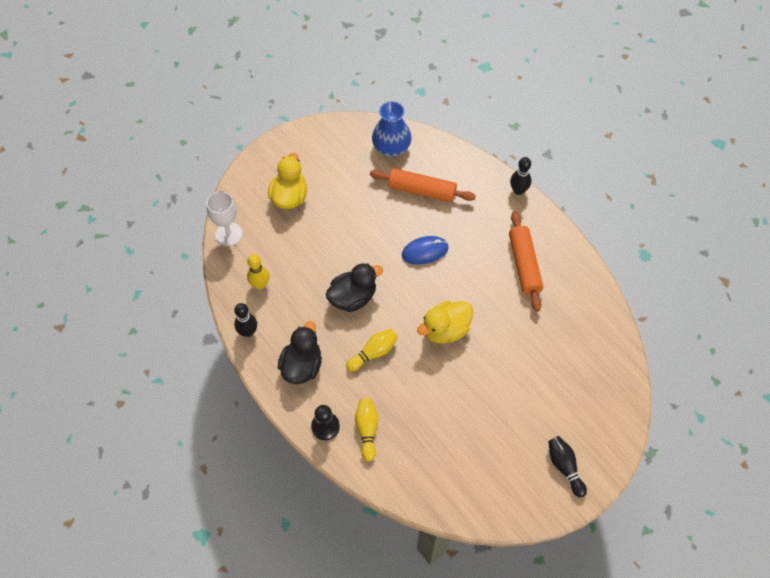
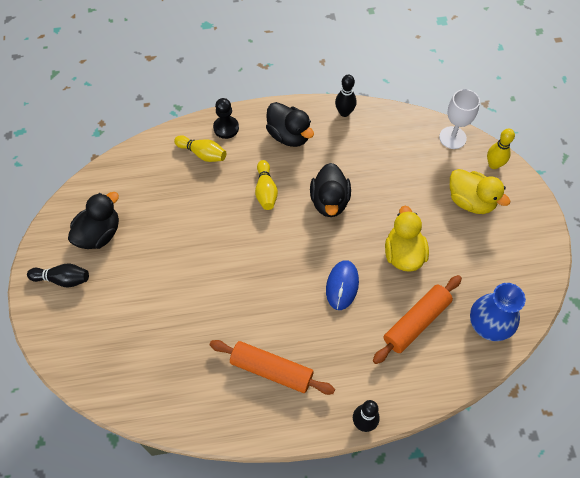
camera: 120 degrees right, 0 degrees up
yellow bowling pin [247,254,269,290] -> yellow bowling pin moved to [487,129,515,169]
yellow duck [417,301,473,344] -> yellow duck moved to [385,206,429,272]
none -> black duck [68,192,119,249]

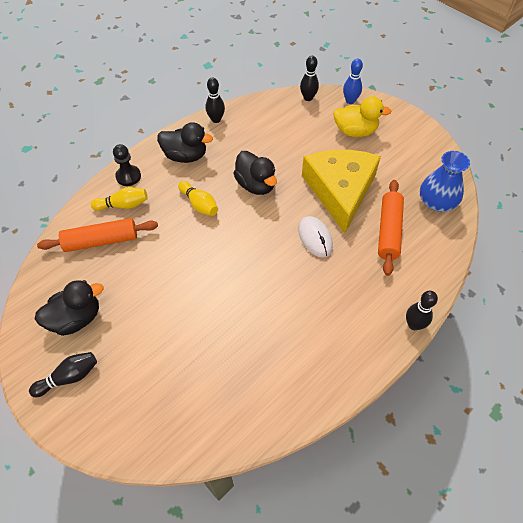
camera: 35 degrees left, 5 degrees down
black duck [68,192,119,249] -> black duck turned 60 degrees clockwise [35,280,104,336]
orange rolling pin [210,340,335,395] -> orange rolling pin moved to [37,218,158,252]
blue mouse [326,260,359,310] -> white mouse [298,216,333,258]
yellow duck [385,206,429,272] -> yellow cheese [302,150,381,233]
white goblet [439,89,480,149] -> black bowling pin [300,56,319,101]
yellow bowling pin [487,129,515,169] -> blue bowling pin [343,59,363,104]

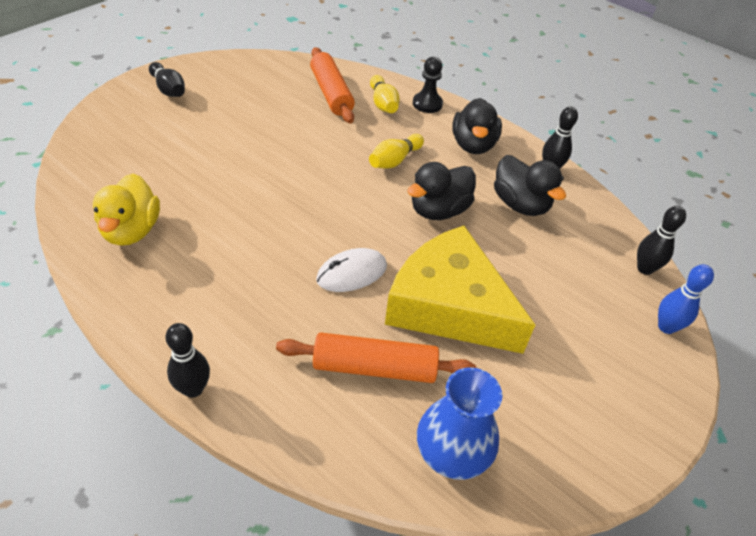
camera: 80 degrees right, 10 degrees down
black duck [35,280,104,336] -> black duck moved to [494,155,566,216]
yellow cheese [302,150,381,233] -> yellow cheese turned 135 degrees counterclockwise [385,226,535,354]
yellow duck [333,96,392,137] -> yellow duck moved to [93,174,160,246]

